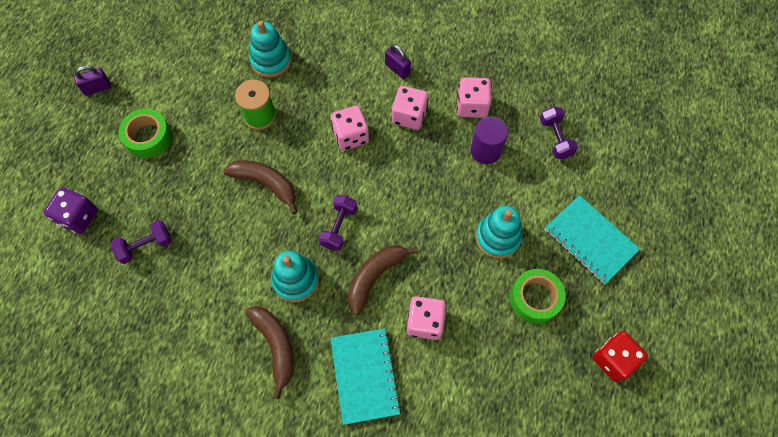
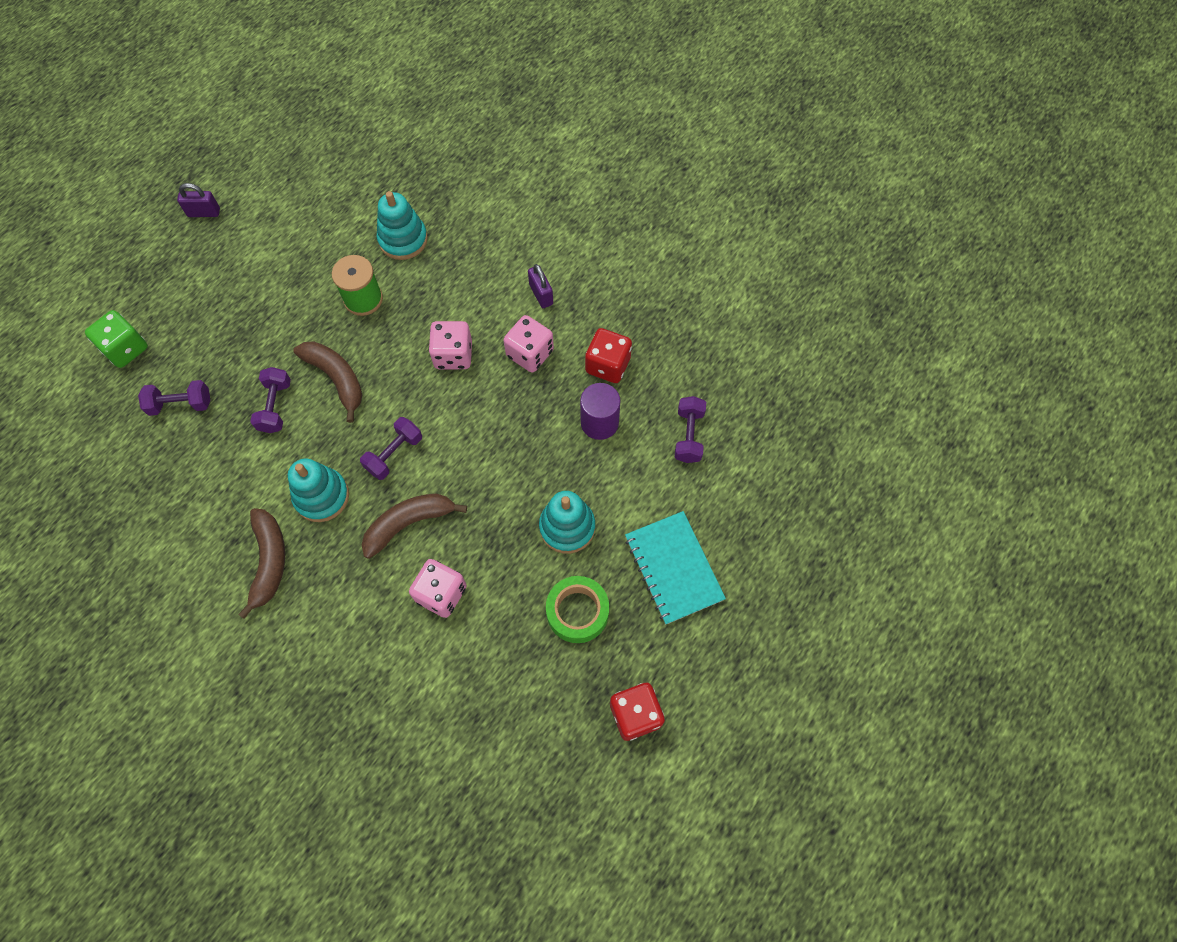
camera: 20 degrees right, 0 degrees up
purple dice [44,187,98,234] -> green dice [85,310,148,368]
green tape [119,109,172,158] -> none
turquoise notebook [330,328,401,425] -> none
pink dice [457,77,491,118] -> red dice [585,328,632,383]
none -> purple dumbbell [250,367,291,433]

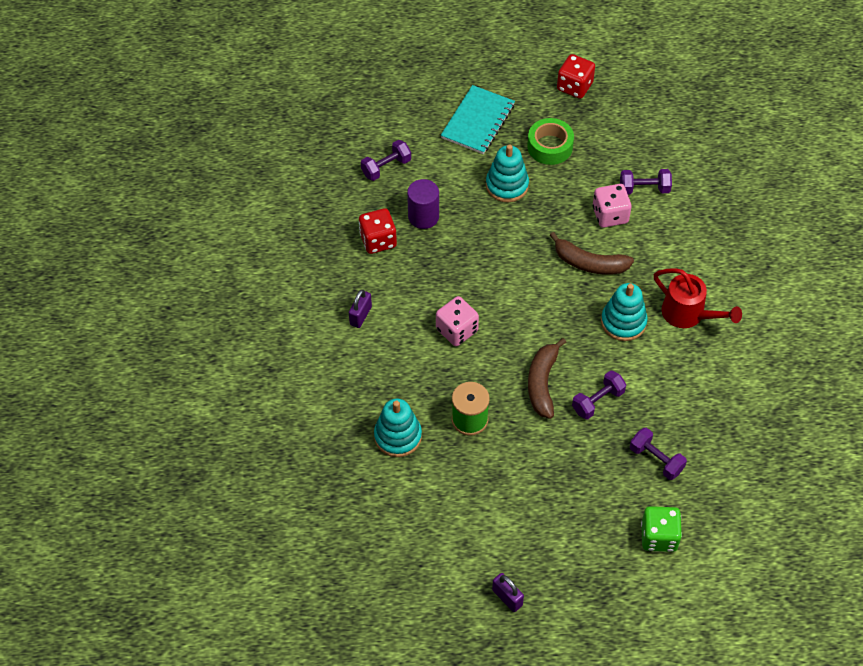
camera: 130 degrees left, 10 degrees down
brown banana [238,508,285,619] -> red watering can [654,268,742,328]
purple dumbbell [360,417,422,480] -> purple dumbbell moved to [620,169,672,194]
pink dice [503,315,554,373] -> none

